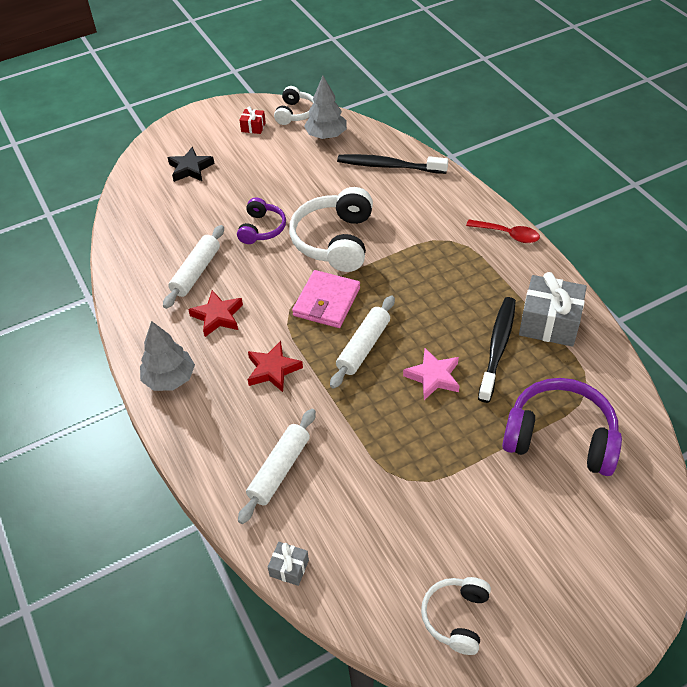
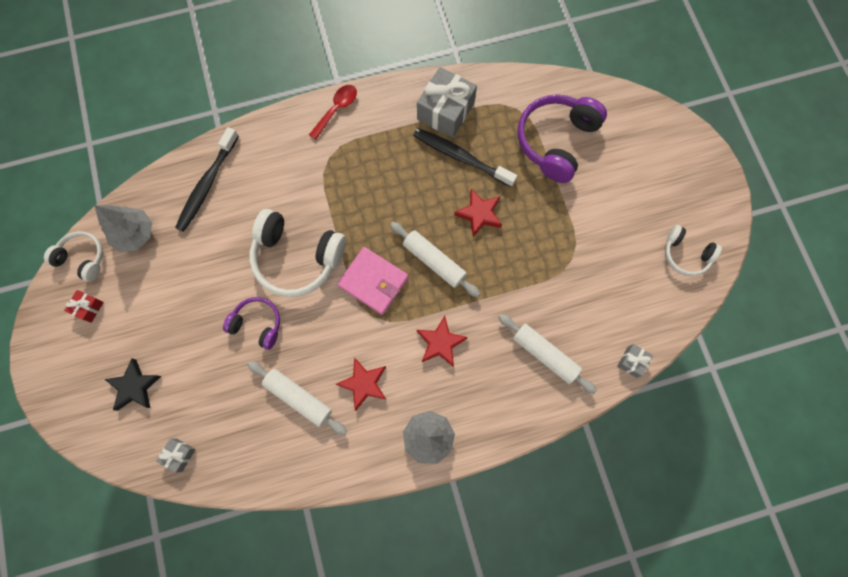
camera: 80 degrees left, 25 degrees up
pink star [403,348,459,400] -> red star [454,189,502,237]
none -> grey gift [156,438,196,473]

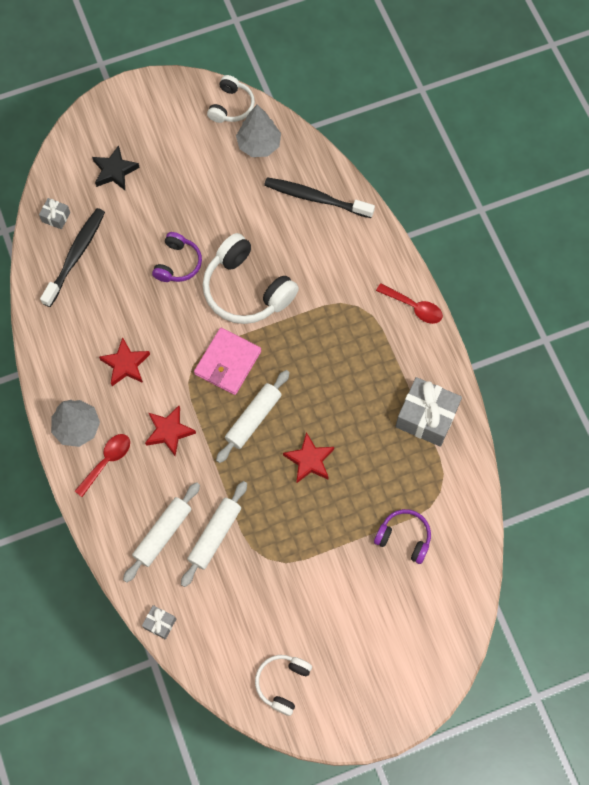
camera: 85 degrees right, 5 degrees down
red gift [64,290,104,323] -> none
white rolling pin [247,361,347,435] -> white rolling pin moved to [181,481,247,587]
white headphones [249,209,346,297] -> white headphones turned 60 degrees counterclockwise [203,233,299,324]
black toothbrush [413,128,517,187] -> black toothbrush moved to [40,208,105,307]
purple headphones [517,94,607,183] -> purple headphones [374,509,431,564], size x0.57
none -> red spoon [75,434,130,497]

